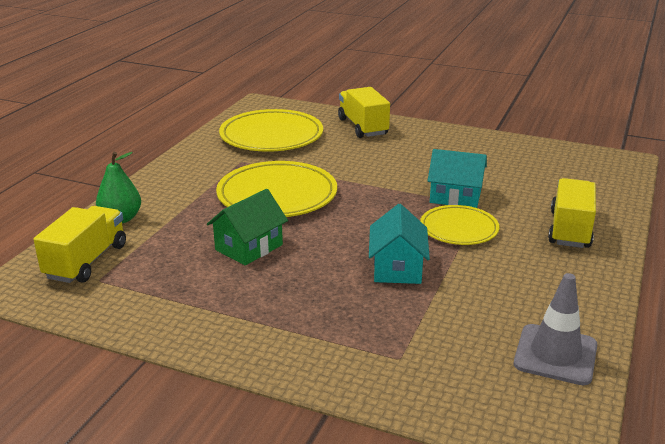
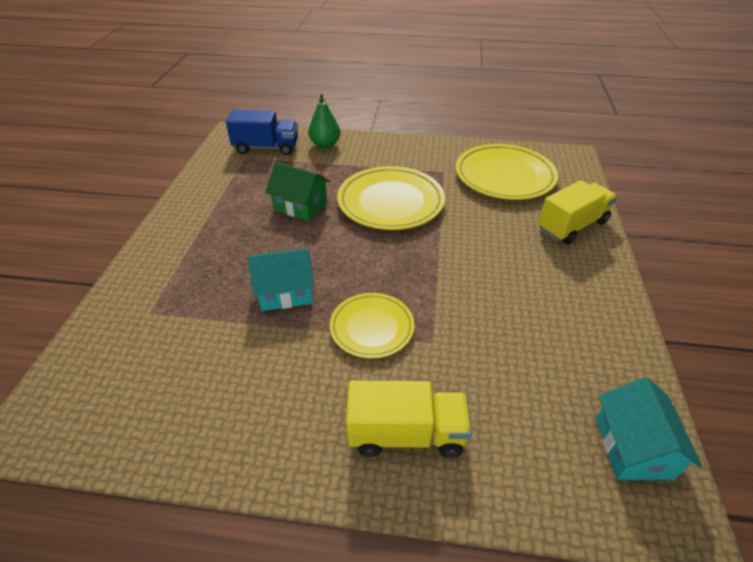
camera: 75 degrees right, 15 degrees up
yellow truck [33,206,126,283] -> blue truck [226,110,298,155]
turquoise house [428,149,487,208] -> turquoise house moved to [596,377,702,480]
grey traffic cone [514,273,597,385] -> none

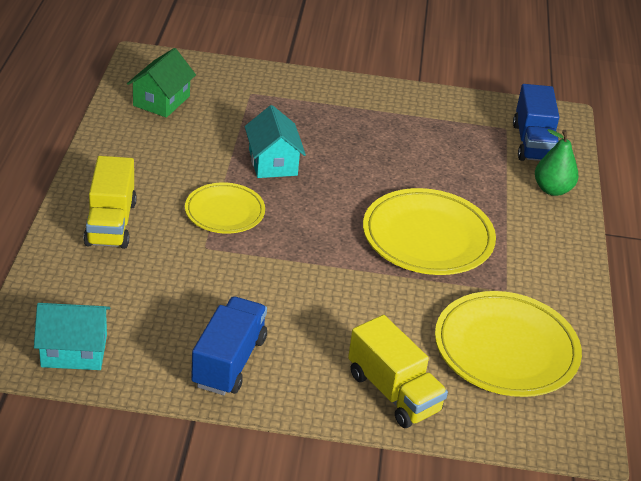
camera: 85 degrees right, 5 degrees down
green house [265,162,330,221] -> green house moved to [127,48,196,118]
none -> blue truck [191,296,267,395]

